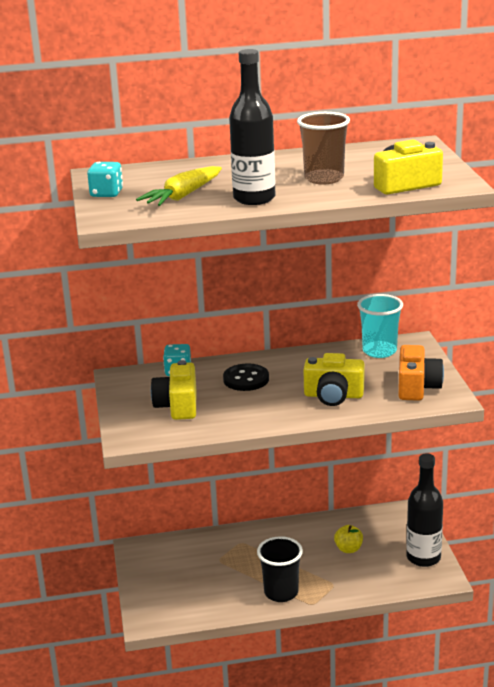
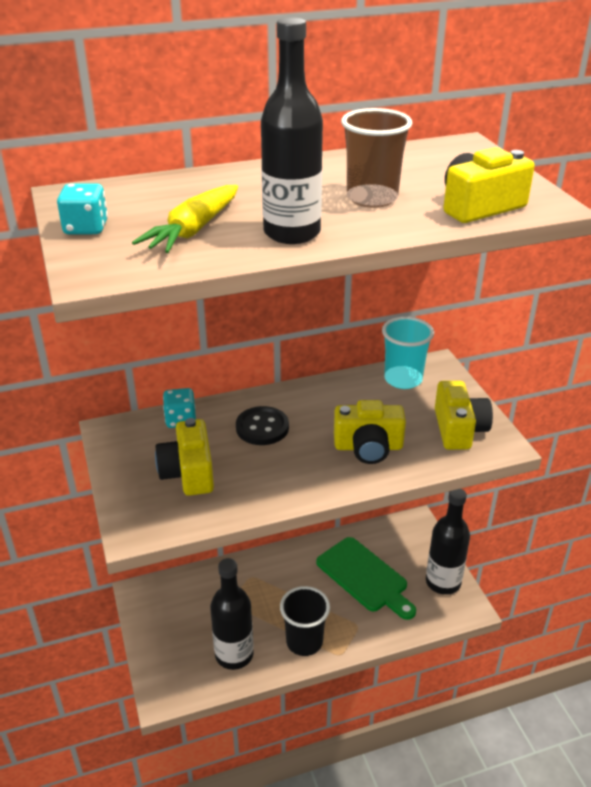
camera: 10 degrees left, 10 degrees up
yellow apple [334,525,363,553] -> green cutting board [316,537,416,620]
orange camera [398,345,444,401] -> yellow camera [435,381,493,450]
none -> black bottle [210,558,254,670]

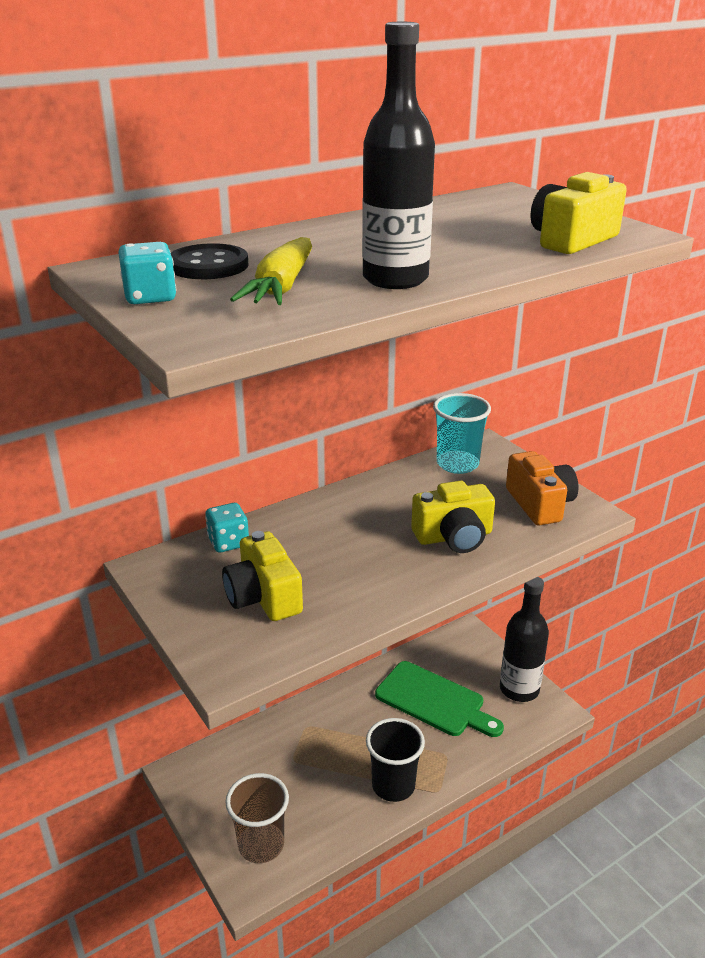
camera: 15 degrees left, 5 degrees down
black bottle [210,558,254,670] -> none
black button [236,406,289,445] -> black button moved to [171,243,249,279]
brown cup [341,108,413,208] -> brown cup moved to [225,773,289,863]
yellow camera [435,381,493,450] -> orange camera [506,451,579,526]

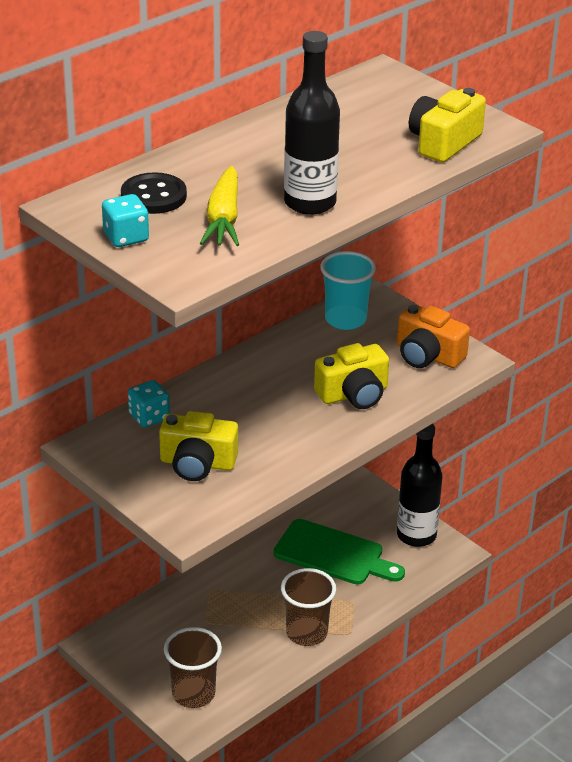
camera: 10 degrees left, 5 degrees up
yellow camera [222,531,303,621] -> yellow camera turned 45 degrees counterclockwise [159,411,238,481]
black cup [366,718,425,802] -> brown cup [281,568,336,646]
orange camera [506,451,579,526] -> orange camera turned 150 degrees clockwise [397,304,470,368]

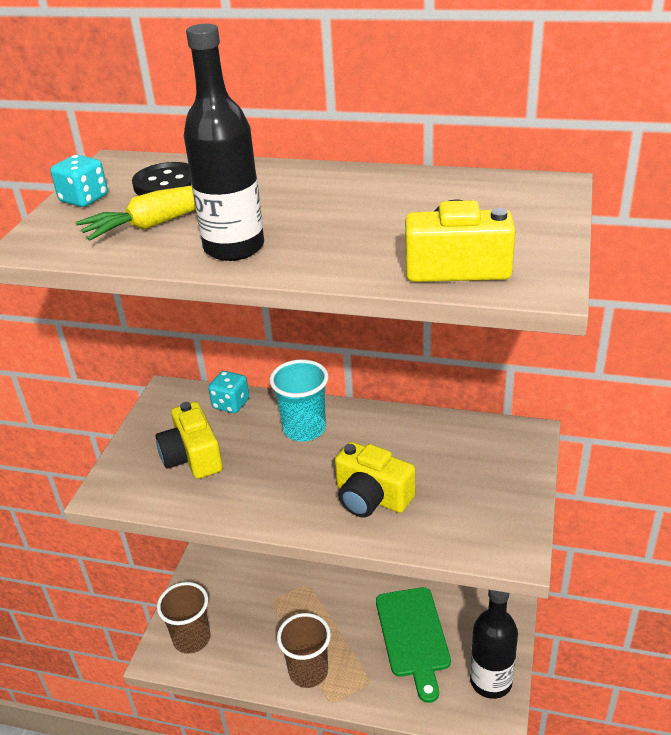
camera: 60 degrees right, 0 degrees up
turquoise cup [320,251,376,330] -> turquoise cup moved to [269,359,329,442]
orange camera [397,304,470,368] -> none

